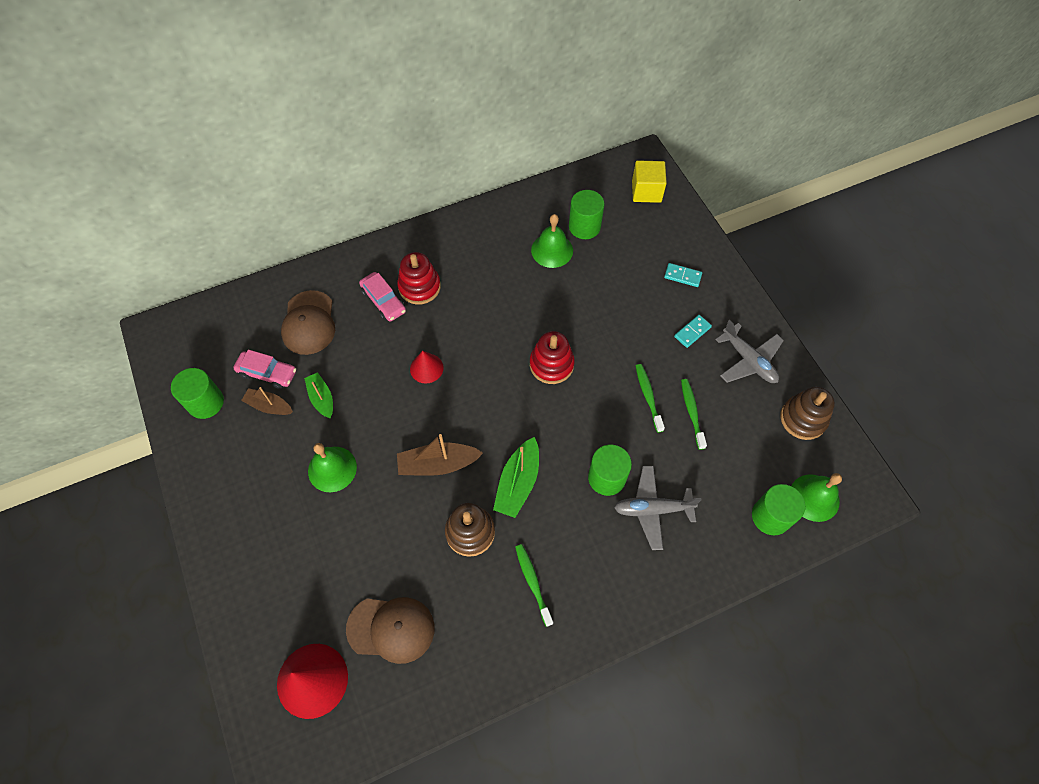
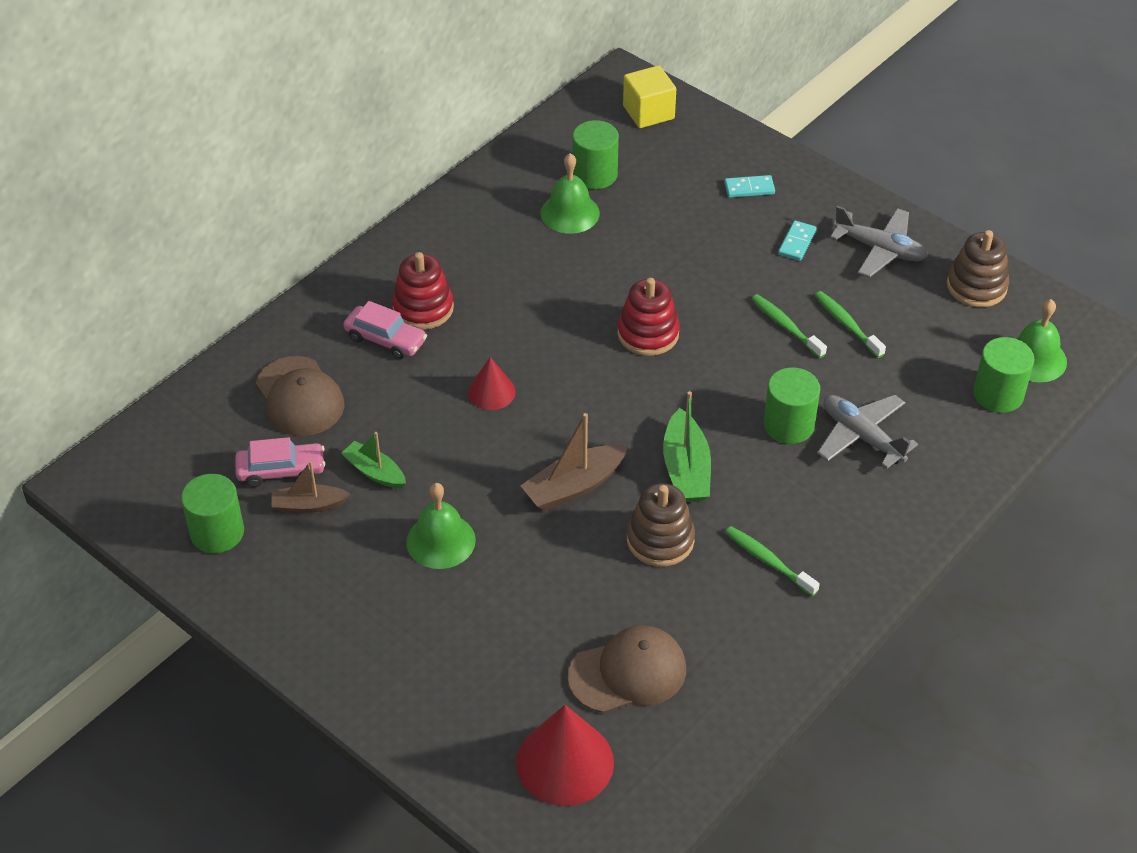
camera: 25 degrees left, 15 degrees down
grey plane [614,466,701,550] -> grey plane turned 75 degrees clockwise [817,395,918,469]

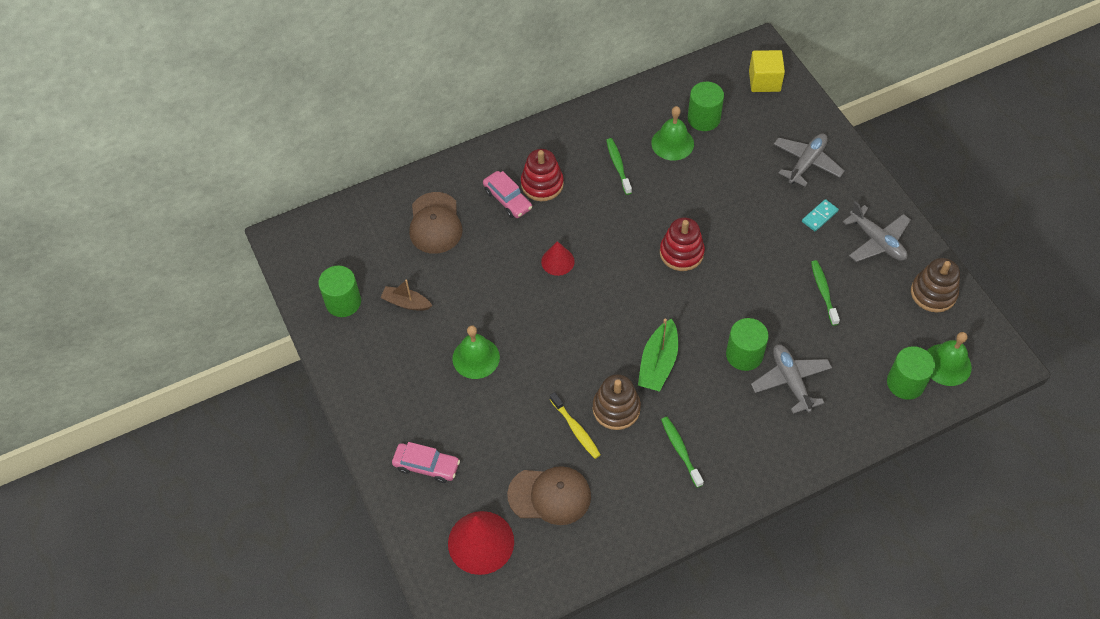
camera: 25 degrees right, 10 degrees up
pink car [235,437,325,487] -> pink car moved to [392,442,460,483]
green boat [341,432,406,489] -> none
brown boat [520,413,628,511] -> none
turquoise domino [724,175,775,198] -> grey plane [774,134,844,187]
green toothbrush [752,294,827,358] -> green toothbrush moved to [606,138,632,195]
none -> yellow toothbrush [550,392,601,459]

